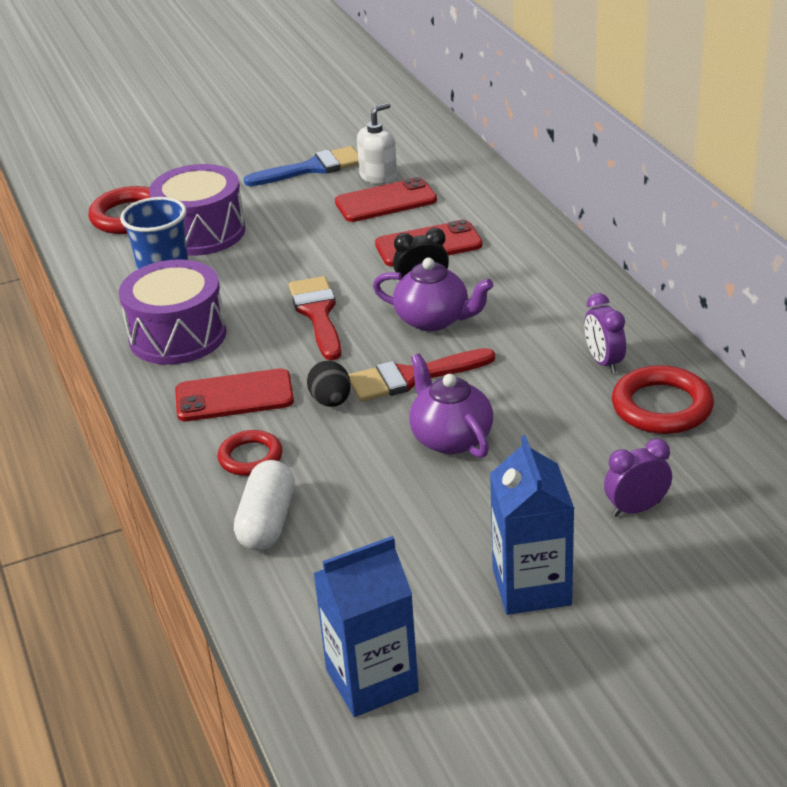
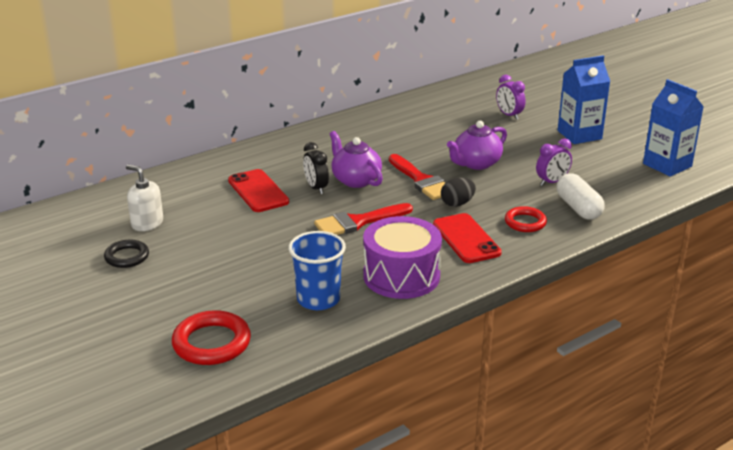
camera: 105 degrees left, 5 degrees down
purple drum [149,164,245,256] -> none
white capsule [234,460,294,550] -> white capsule turned 75 degrees clockwise [557,173,605,220]
blue brush [244,146,359,186] -> black ring [104,240,149,268]
red phone [335,177,437,222] -> none
purple teapot [373,258,493,331] -> purple teapot turned 45 degrees counterclockwise [330,131,383,188]
purple clock [584,293,626,374] -> purple clock moved to [536,139,572,186]
red ring [612,365,714,434] -> none

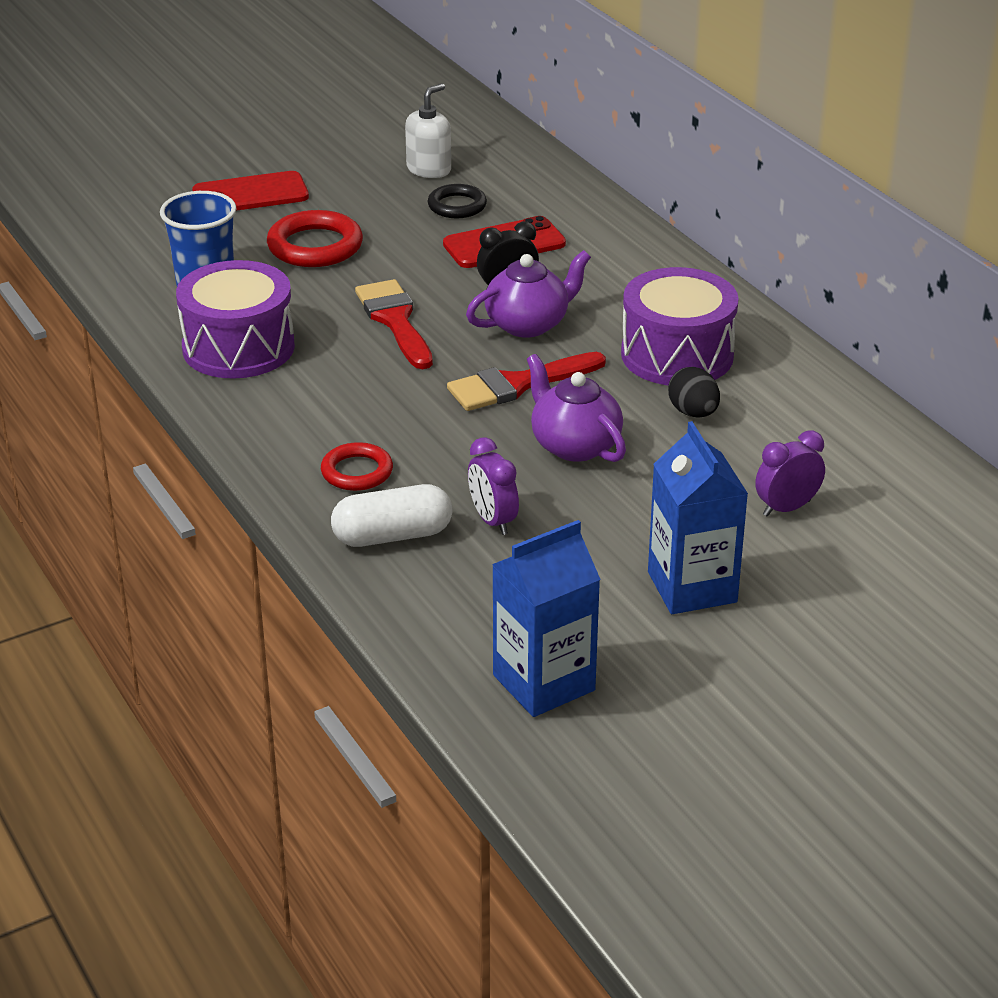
camera: 95 degrees right, 5 degrees up
black ring [104,240,149,268] -> black ring moved to [428,184,487,218]
red ring [172,310,251,365] -> red ring moved to [267,210,363,267]
red phone [433,213,502,263] -> red phone moved to [192,171,309,211]
black egg [441,178,476,207] -> black egg moved to [668,367,720,418]
none -> purple drum [621,267,739,385]

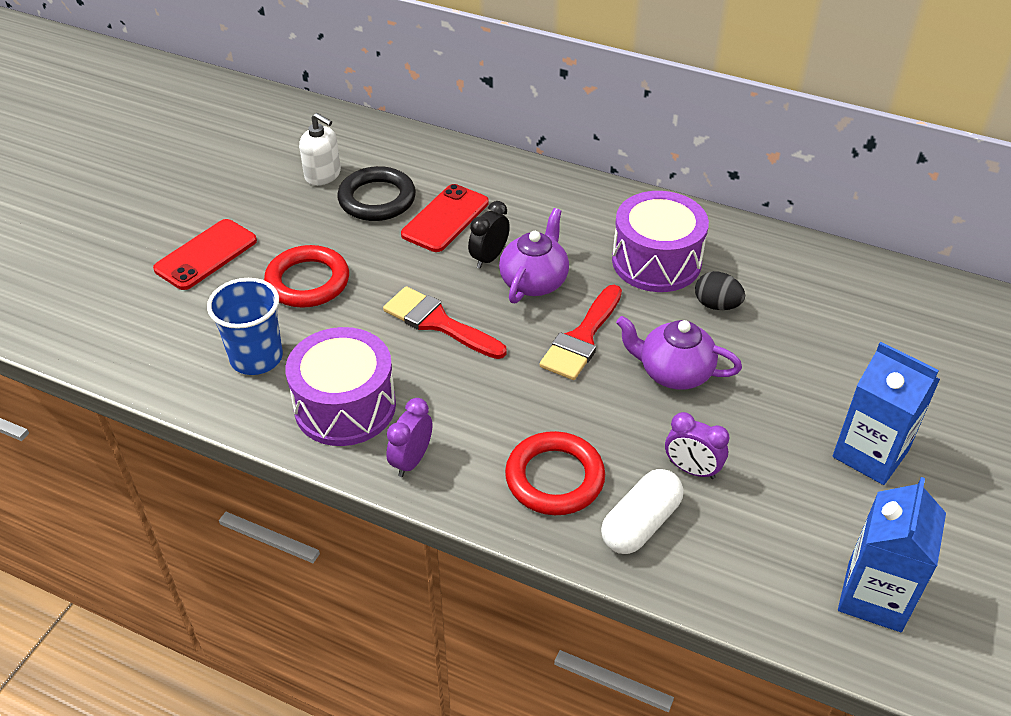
camera: 35 degrees left, 10 degrees up
red ring [321,442,393,491] -> red ring [505,431,605,515], size x1.57
white soap dispenser [405,83,451,178] -> white soap dispenser turned 120 degrees clockwise [299,113,341,186]
black ring [428,184,487,218] -> black ring [337,166,416,221], size x1.57
purple clock [755,430,825,517] -> purple clock moved to [386,398,432,477]

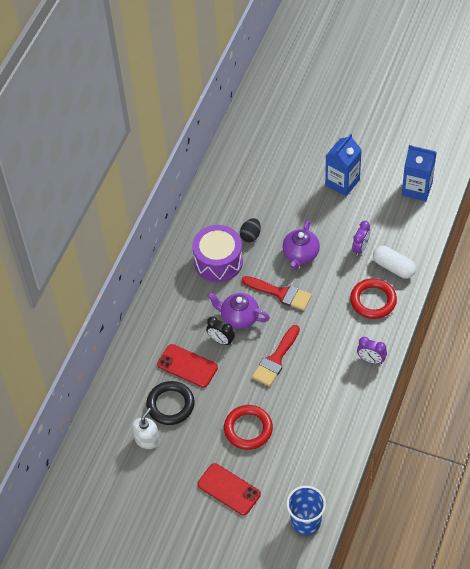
camera: 90 degrees left, 10 degrees up
blue cup [207,278,283,375] -> blue cup moved to [286,486,326,535]
purple drum [285,327,396,446] -> none

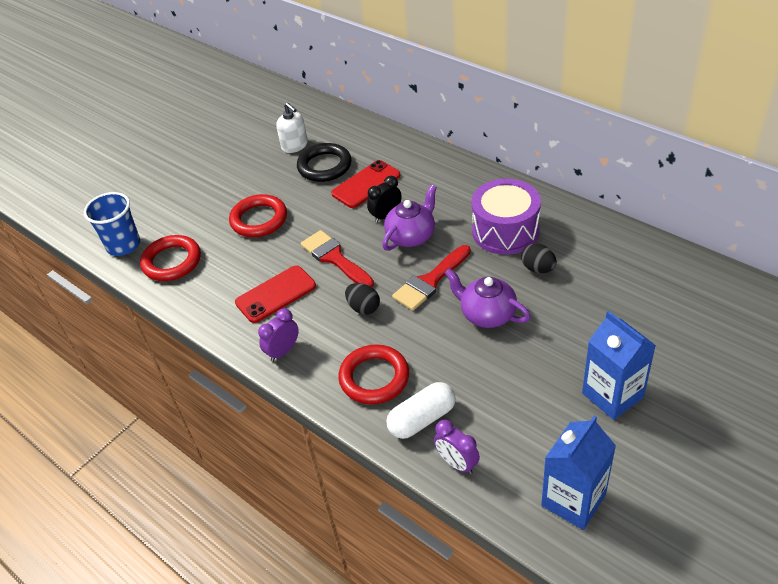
camera: 110 degrees right, 10 degrees down
red phone [197,463,261,515] -> red phone moved to [235,265,316,323]
purple clock [352,221,370,256] -> purple clock moved to [434,420,480,474]
none -> red ring [140,235,201,281]
none -> black egg [345,283,380,315]

